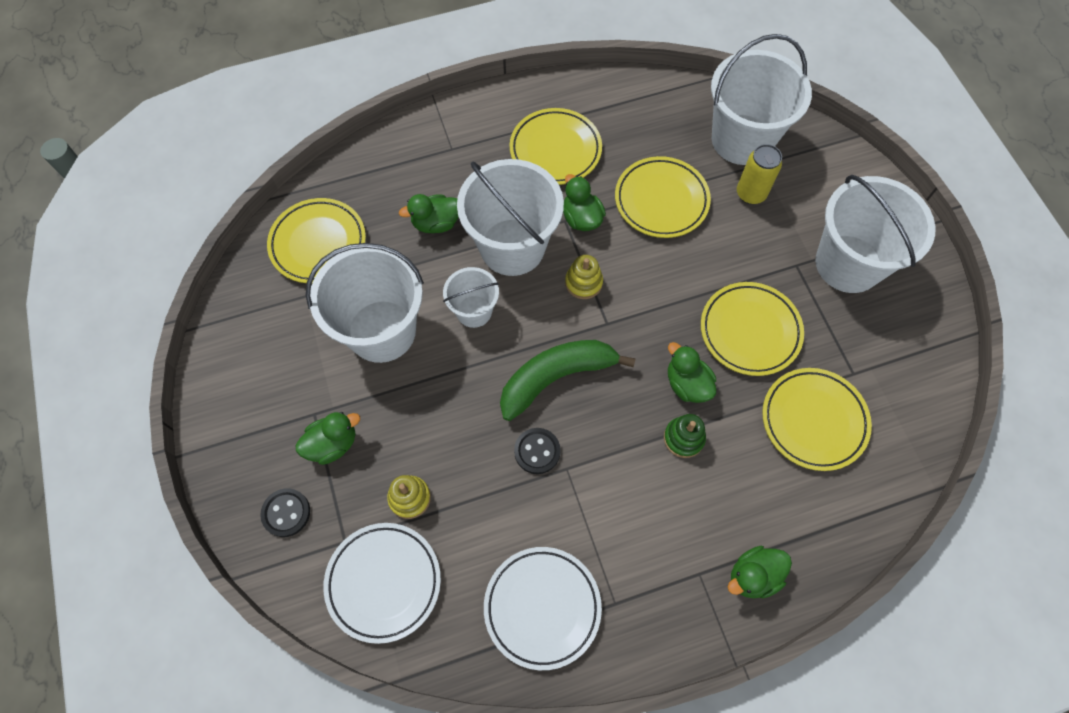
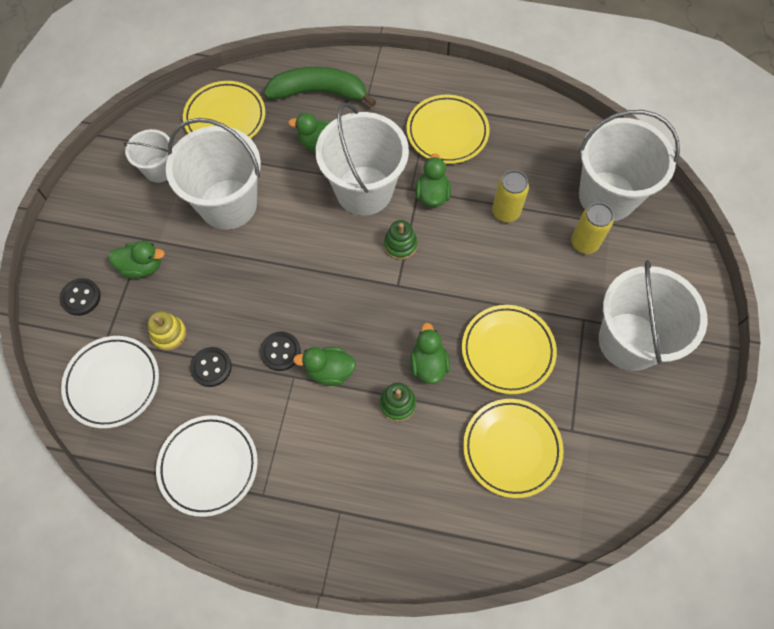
camera: 30 degrees right, 0 degrees up
white bucket [443,267,499,328] -> white bucket moved to [123,129,173,183]
green banana [500,340,635,421] -> green banana moved to [264,67,377,107]
yellow stacking toy [565,255,603,299] -> green stacking toy [384,220,418,260]
yellow plate [615,156,711,238] -> yellow can [492,170,529,222]
green duck [728,546,792,598] -> green duck moved to [293,347,356,386]
none -> black button [190,347,232,387]

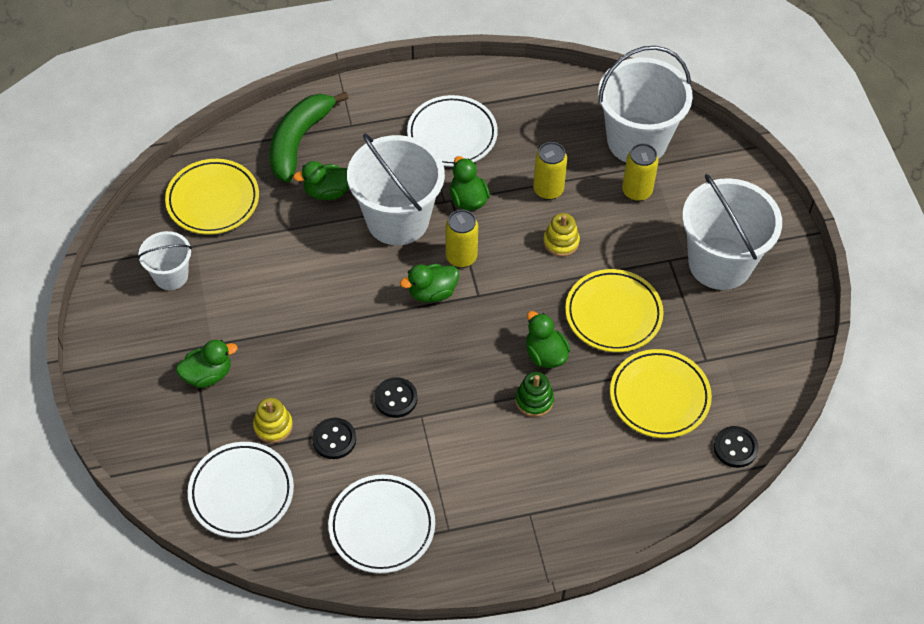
camera: 25 degrees left, 10 degrees down
black button [59,278,101,316] -> black button moved to [714,426,759,468]
white bucket [166,118,261,230] -> none
green banana [264,67,377,107] -> green banana turned 45 degrees counterclockwise [270,92,348,183]
green duck [293,347,356,386] -> green duck moved to [400,264,459,302]
green stacking toy [384,220,418,260] -> yellow can [446,210,478,268]
yellow plate [407,95,490,164] -> white plate [407,95,498,167]
none -> yellow stacking toy [543,213,580,257]

